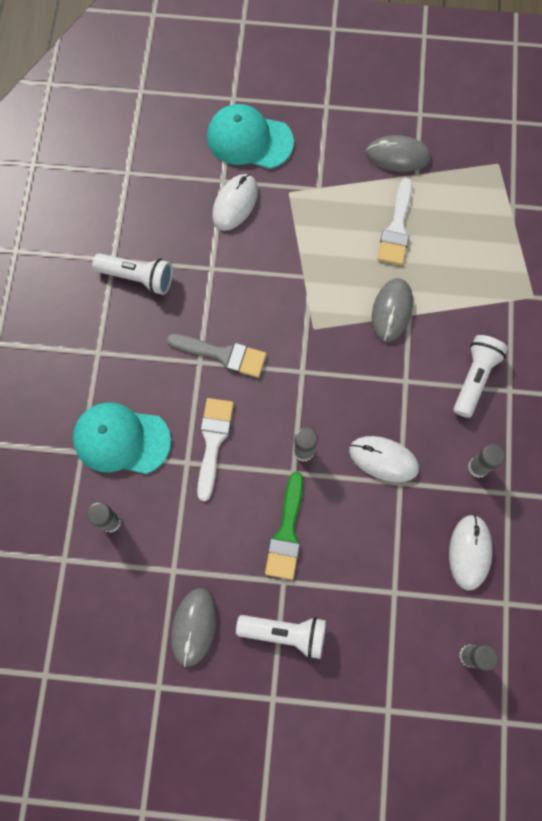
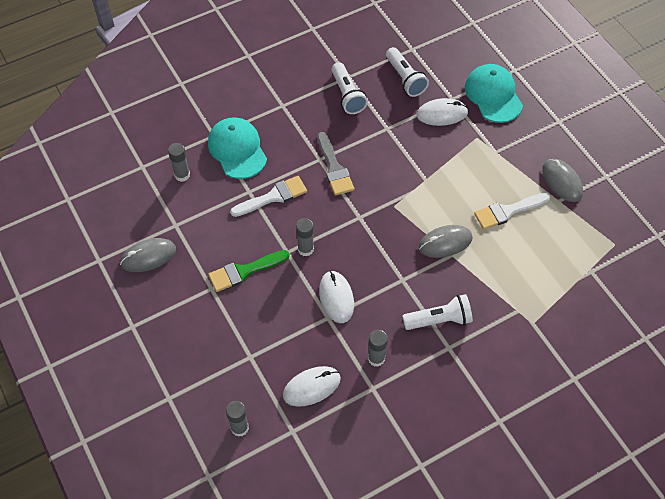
camera: 55 degrees right, 15 degrees down
white flashlight [236,615,326,659] -> white flashlight moved to [386,47,429,97]

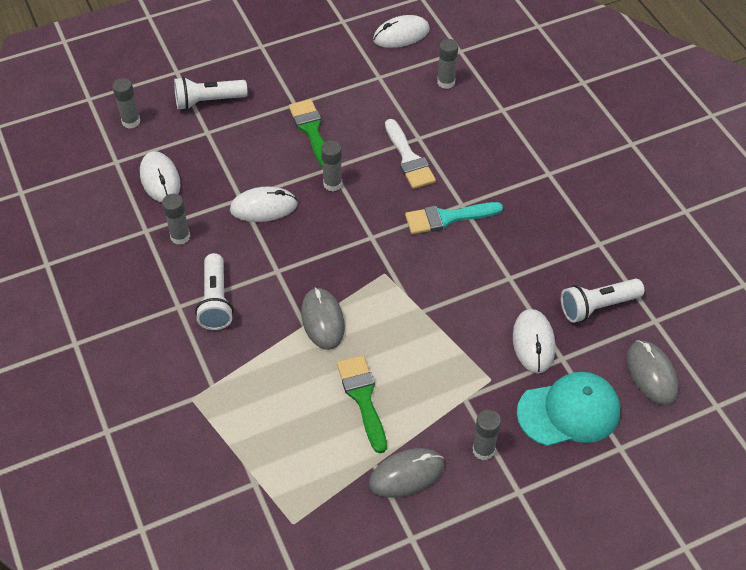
camera: 95 degrees right, 5 degrees down
grey mouse [120,238,176,272] -> grey mouse moved to [627,340,678,405]
turquoise cap [208,118,267,179] -> none
grey brush [317,132,354,196] -> turquoise brush [405,202,503,234]
white flashlight [331,62,368,114] -> white flashlight moved to [174,77,248,110]
white brush [474,193,550,230] -> green brush [337,355,387,453]
none -> white mouse [373,15,430,48]
none -> grey glue stick [472,410,501,460]

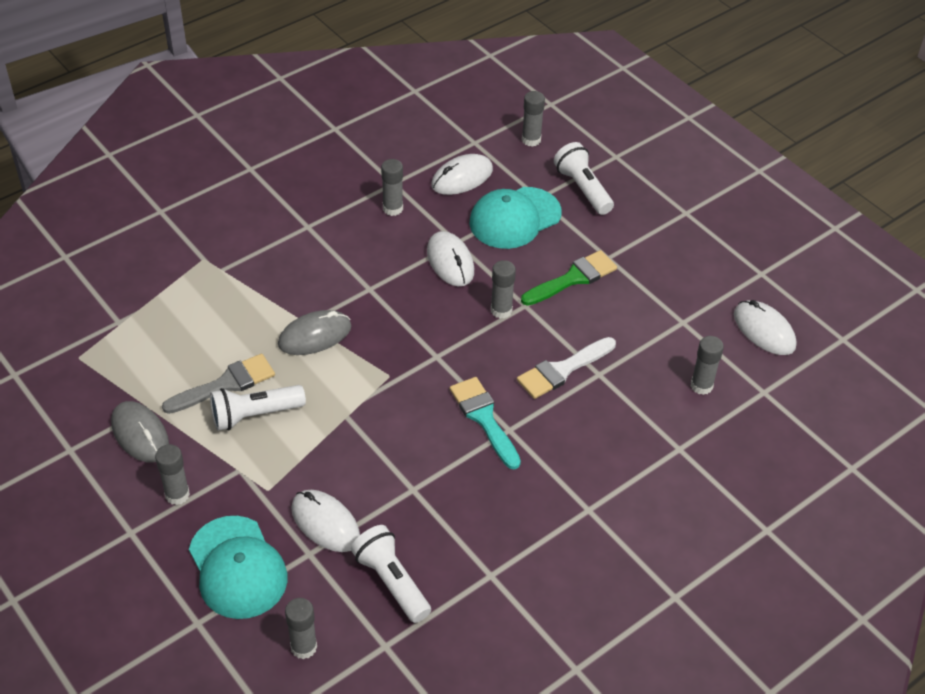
camera: 75 degrees right, 5 degrees down
white flashlight [195,253,234,330] -> white flashlight moved to [210,385,306,431]
green brush [337,355,387,453] -> grey brush [162,354,275,414]
white mouse [513,309,555,374] -> white mouse turned 60 degrees clockwise [291,490,360,552]
grey mouse [627,340,678,405] -> grey glue stick [285,598,317,659]
none -> turquoise cap [469,187,562,249]

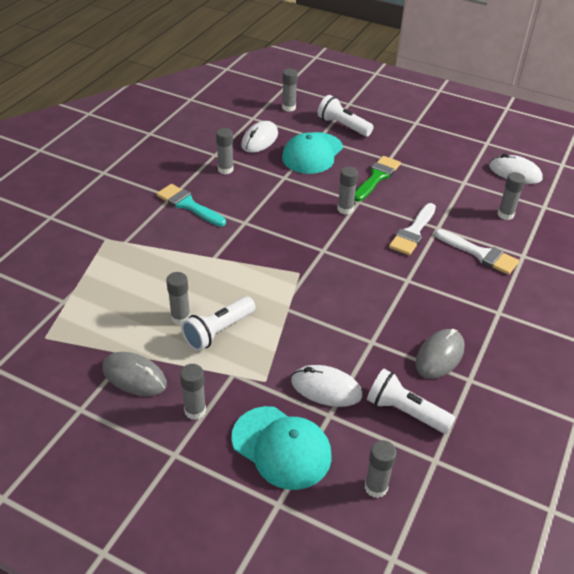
camera: 25 degrees left, 5 degrees down
grey brush [162,354,275,414] -> grey glue stick [166,272,190,325]
grey mouse [278,310,351,355] -> grey mouse moved to [415,329,465,379]
white mouse [427,231,474,287] -> none
turquoise brush [450,377,521,469] -> turquoise brush moved to [156,184,226,226]
none -> white brush [435,229,519,275]

